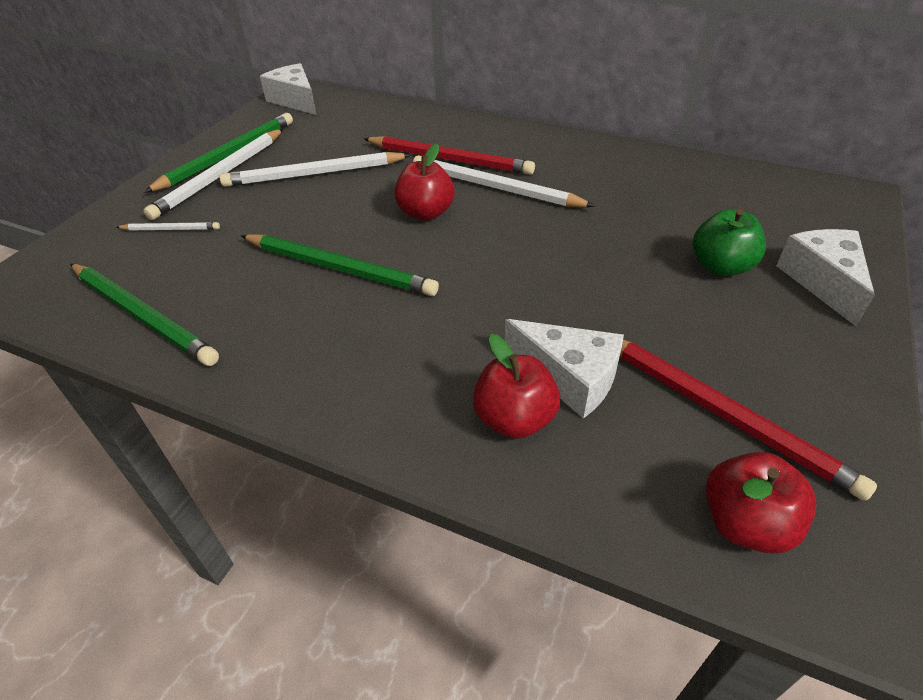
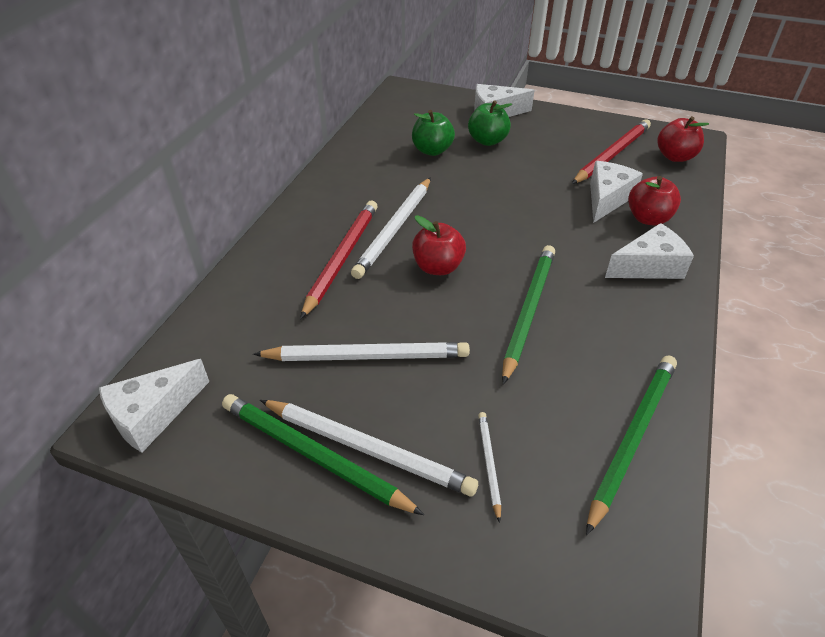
camera: 95 degrees left, 0 degrees up
white pencil [219,152,411,187] -> white pencil turned 75 degrees counterclockwise [253,342,470,361]
none -> green apple [412,110,455,156]
none -> white cheese [605,223,694,279]

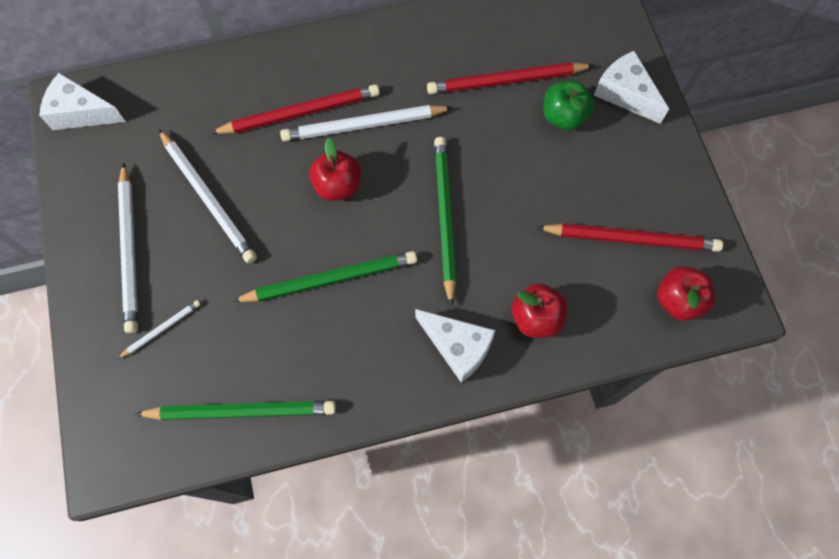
camera: 55 degrees right, 25 degrees up
green pencil [222,394,424,515] -> green pencil moved to [434,137,456,307]
green apple [412,110,455,156] -> red pencil [427,62,594,94]
white cheese [590,161,643,223] -> none

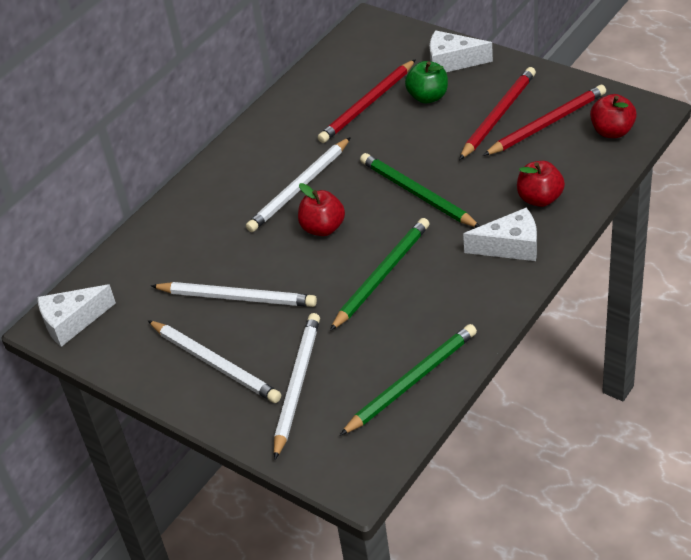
camera: 35 degrees left, 25 degrees down
white pencil [118,300,201,359] -> white pencil [274,313,320,460], size x2.01
red pencil [210,84,380,134] -> red pencil moved to [459,67,536,160]

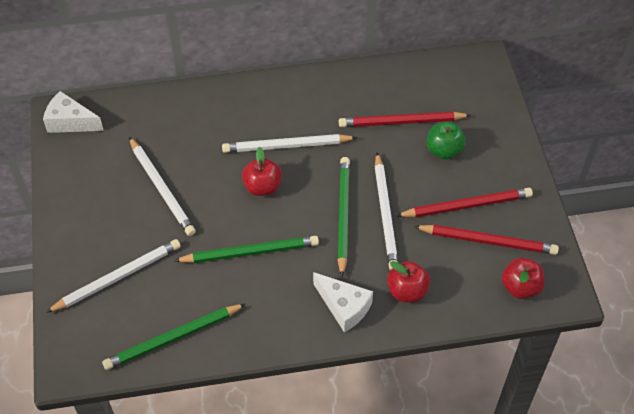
camera: 40 degrees right, 10 degrees up
white pencil [148,320,281,403] -> white pencil moved to [375,153,398,270]
green pencil [340,324,477,436] -> green pencil turned 150 degrees clockwise [102,304,246,370]
white cheese [430,30,493,72] -> none

